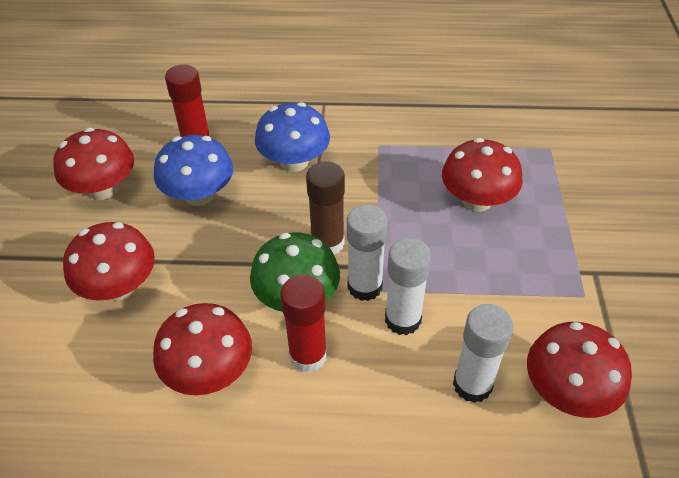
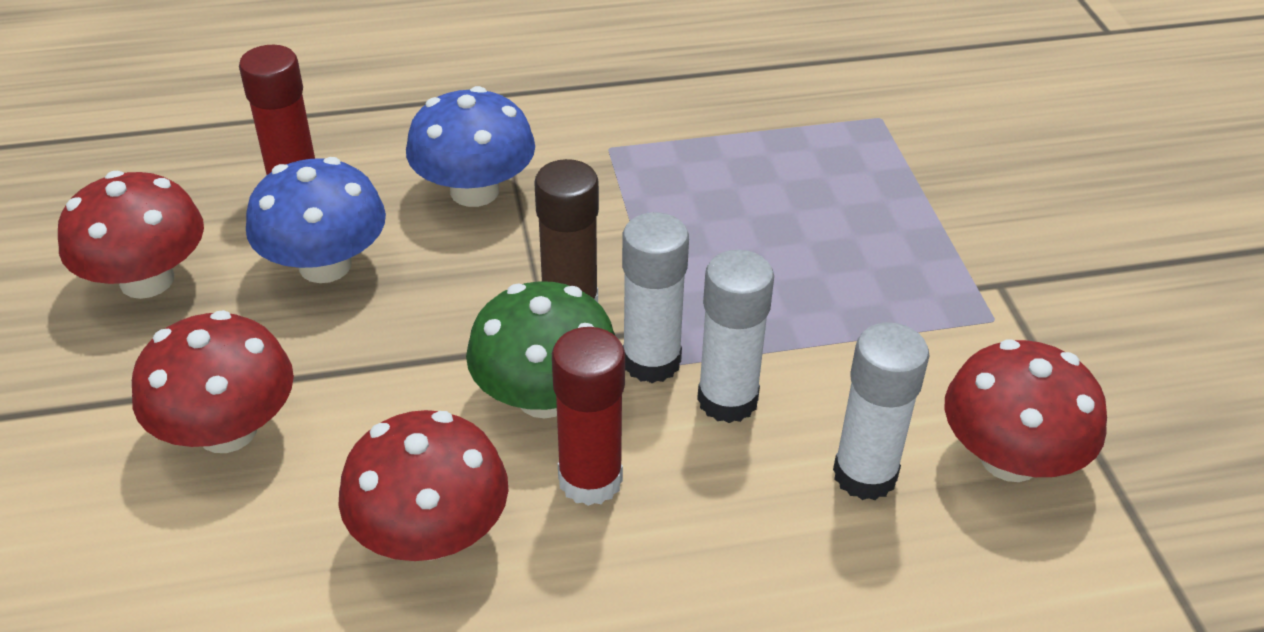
camera: 15 degrees left, 5 degrees down
red mushroom [442,138,523,212] -> none

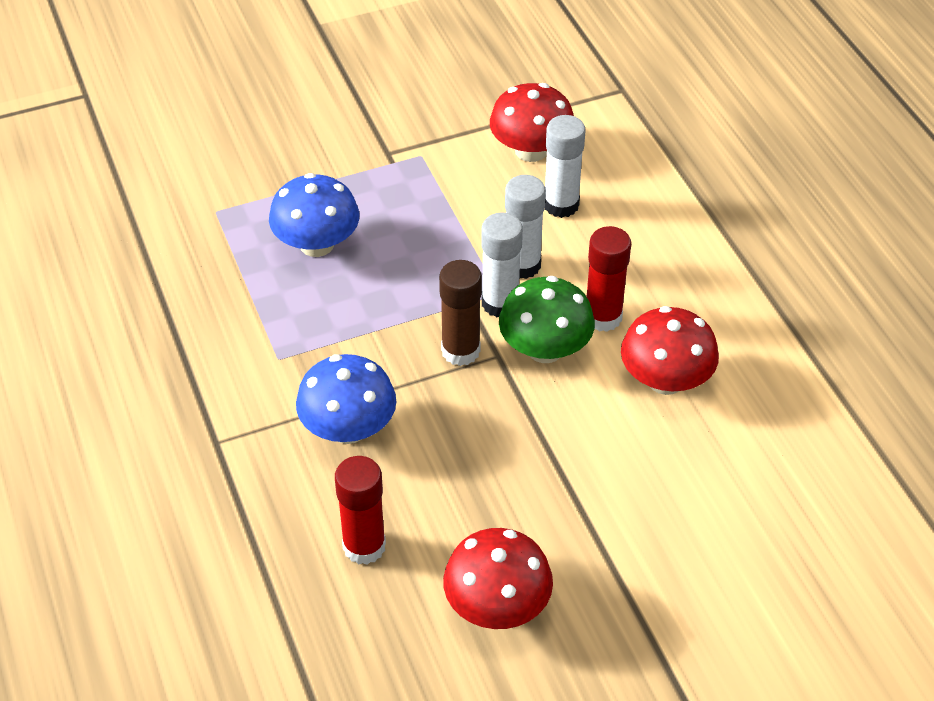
camera: 100 degrees left, 5 degrees up
red mushroom [132,310,294,453] -> none
blue mushroom [246,157,386,283] -> blue mushroom moved to [269,173,359,257]

